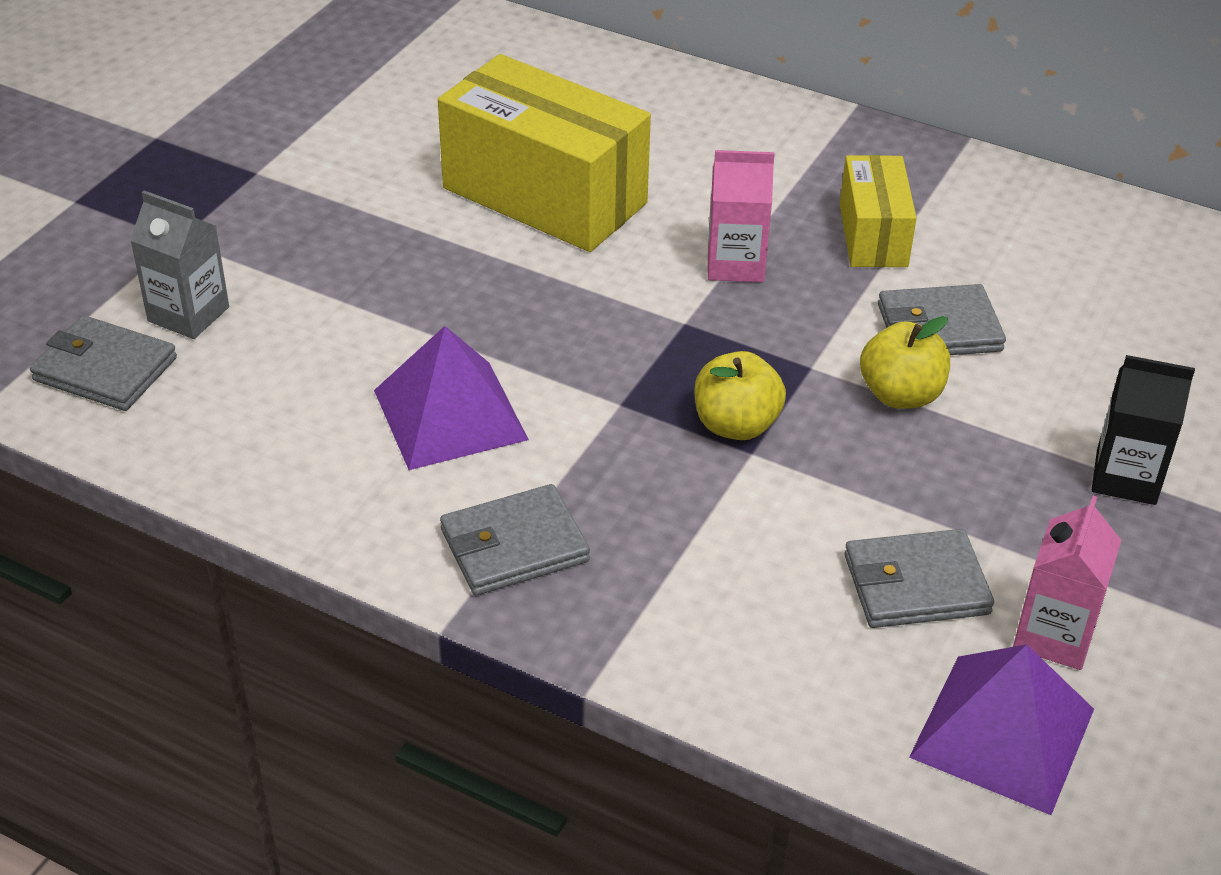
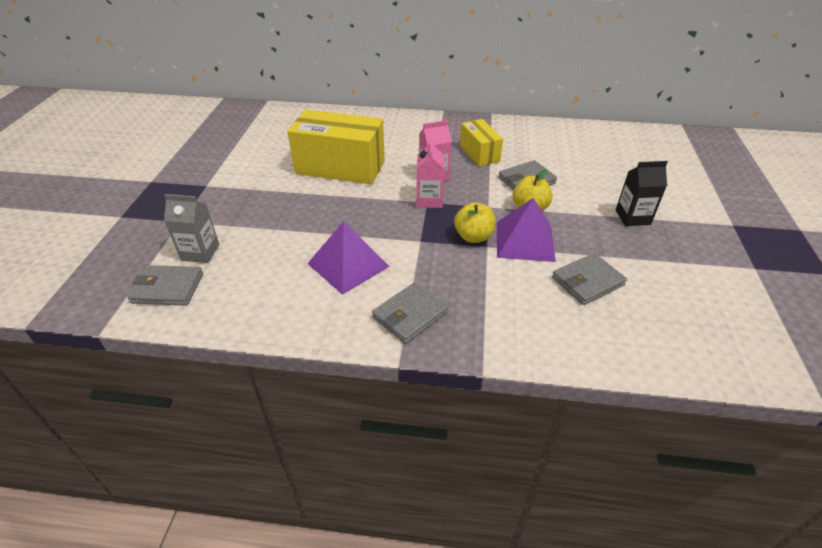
camera: 20 degrees left, 0 degrees up
purple pyramid [909,644,1094,815] -> purple pyramid moved to [497,198,556,262]
pink carton [1013,496,1121,670] -> pink carton moved to [417,139,445,208]

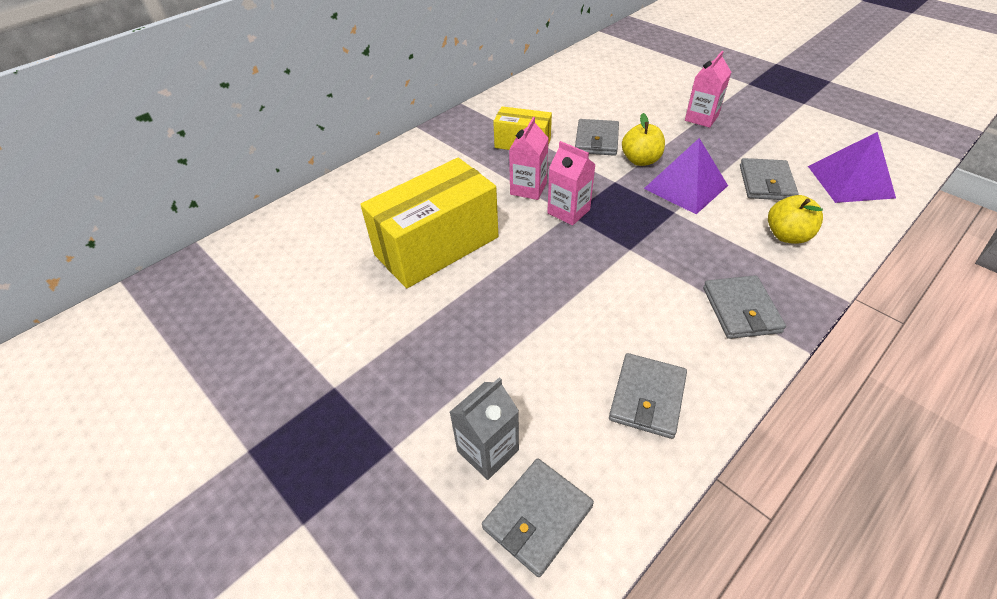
camera: 50 degrees left, 5 degrees up
purple pyramid [307,221,390,295] -> purple pyramid moved to [808,132,896,203]
yellow apple [454,202,496,243] -> yellow apple moved to [768,195,823,244]
black carton [616,161,668,226] -> pink carton [685,51,731,128]
none -> grey wallet [609,353,687,439]

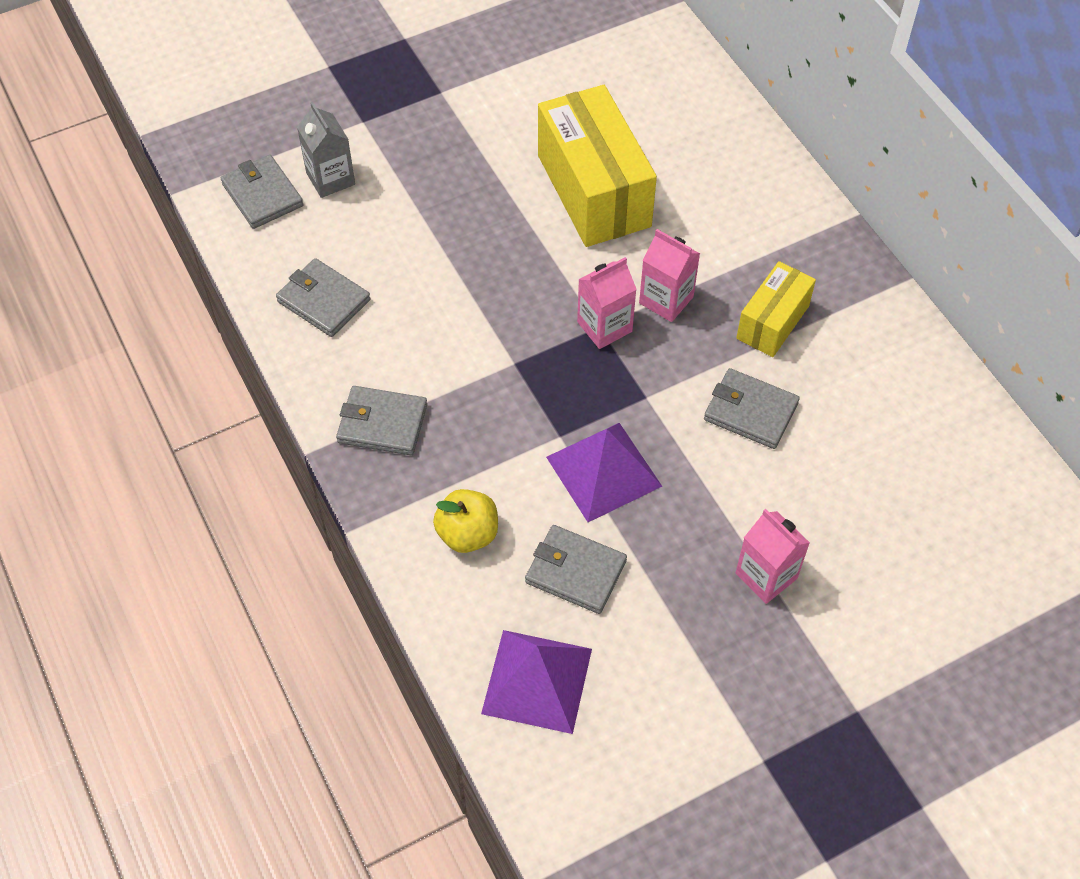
camera: 105 degrees right, 10 degrees up
yellow apple [622,113,665,166] -> none

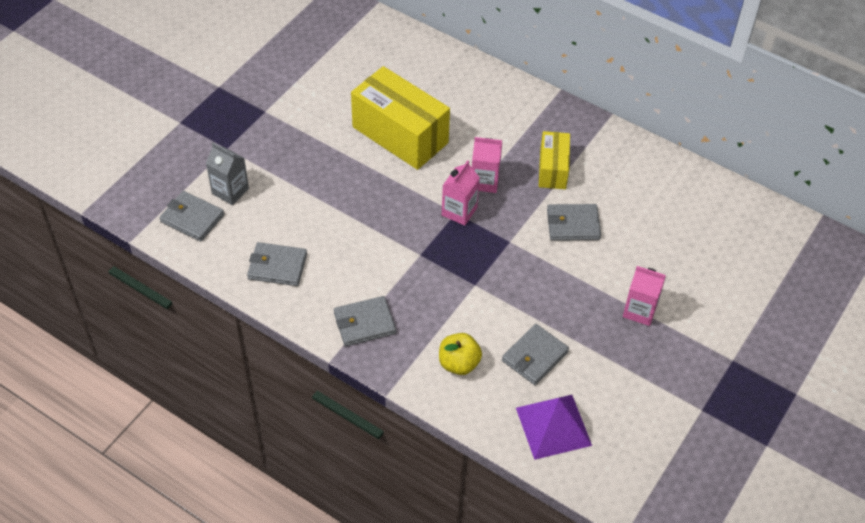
camera: 30 degrees left, 5 degrees down
grey wallet [525,525,627,614] -> grey wallet turned 45 degrees counterclockwise [502,324,569,385]
purple pyramid [546,423,662,522] -> none

